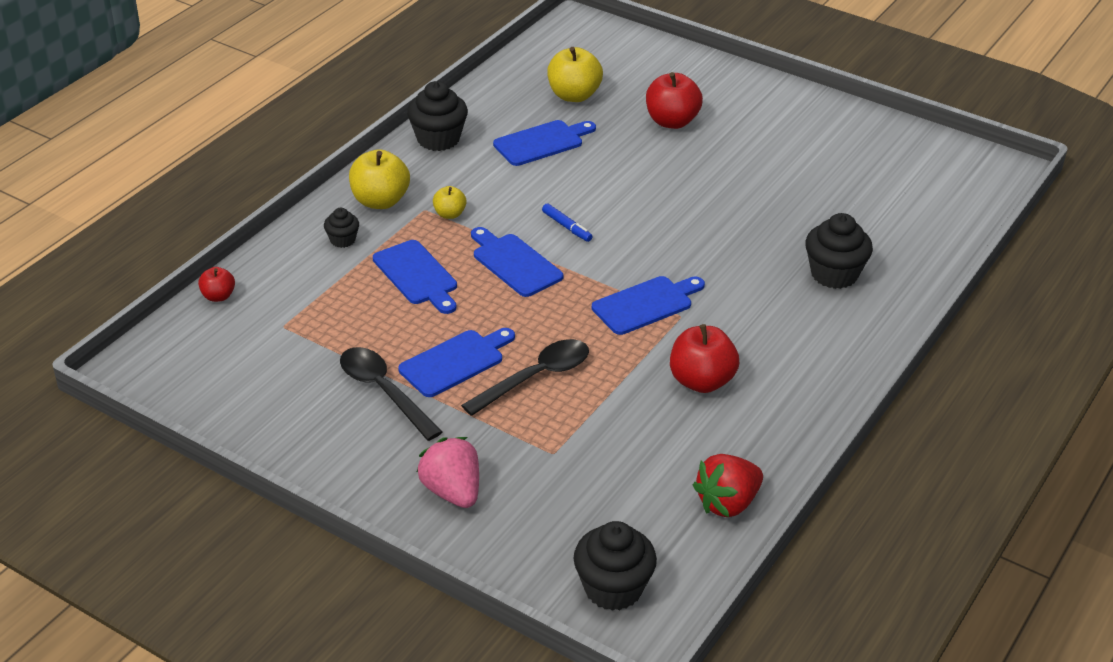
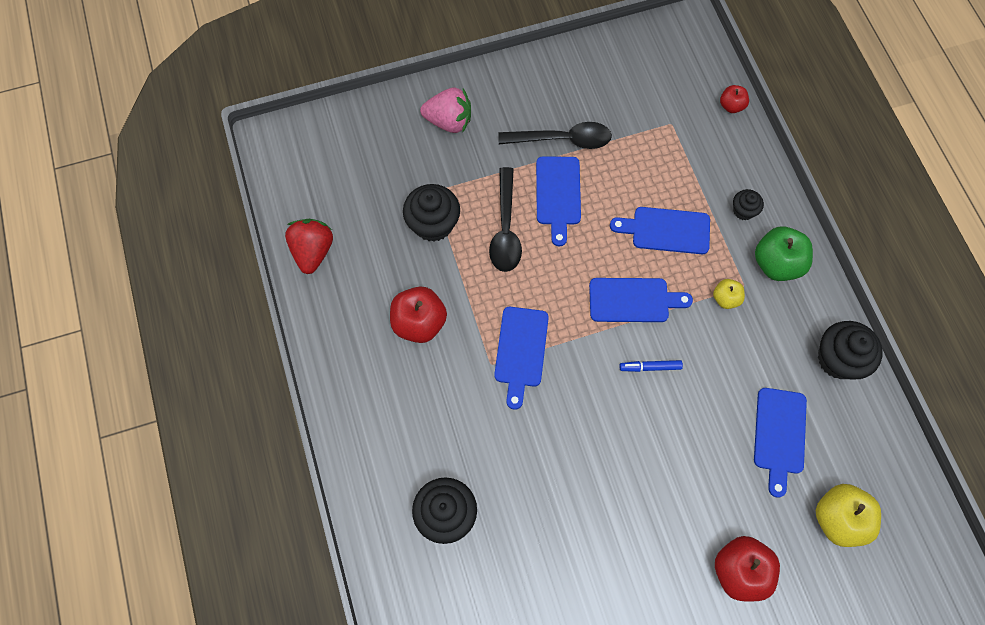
camera: 130 degrees right, 30 degrees up
yellow apple [349,149,410,209] -> green apple [755,226,813,281]
black cupcake [573,521,657,611] -> black cupcake moved to [403,184,460,242]

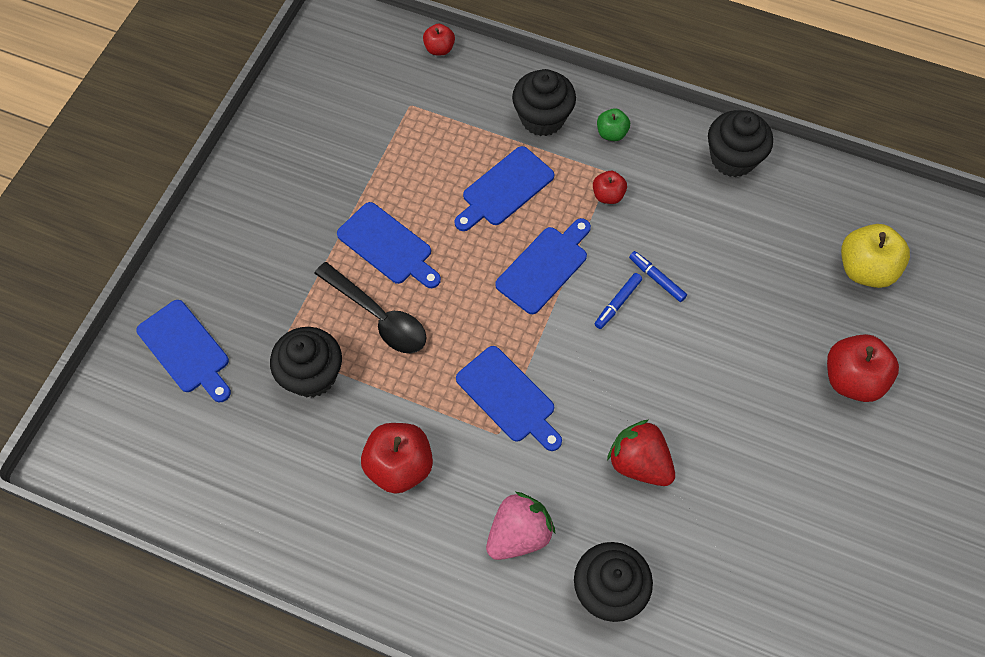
camera: 50 degrees left, 5 degrees down
red strawberry [285,219,333,274] -> red strawberry moved to [607,420,675,486]
pink strawberry [420,88,471,133] -> pink strawberry moved to [486,492,555,560]
black spoon [499,122,612,149] -> none
yellow apple [713,279,745,309] -> red apple [593,171,627,204]
black cupcake [733,189,764,220] -> black cupcake [512,69,576,136], size x1.84
blue cutting board [754,388,807,498] -> blue cutting board moved to [136,300,231,402]
green apple [755,226,813,281] -> green apple [597,108,630,141], size x0.55
none -> blue marker [629,251,687,302]

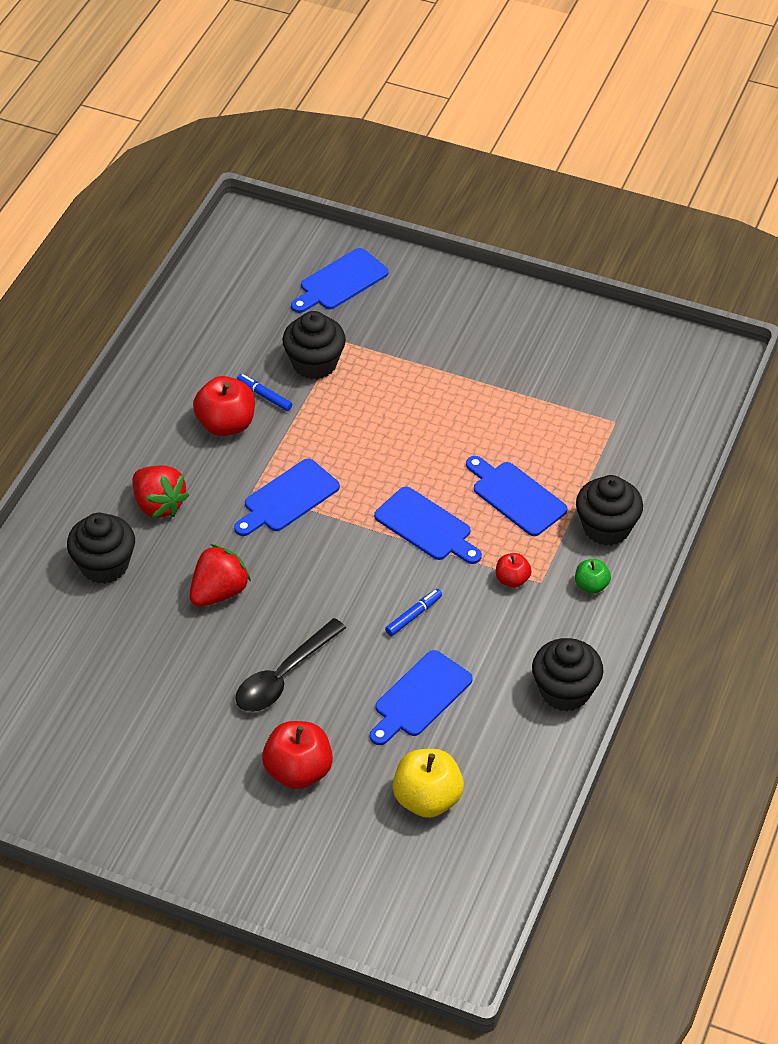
camera: 90 degrees right, 15 degrees down
black spoon [314,262,427,354] -> black spoon moved to [235,618,346,712]
blue cutting board [337,202,441,288] -> blue cutting board moved to [370,650,473,745]
red apple [423,23,455,55] -> none
pink strawberry [486,492,555,560] -> red strawberry [132,465,189,518]
blue marker [594,273,642,329] -> blue marker moved to [237,374,292,411]

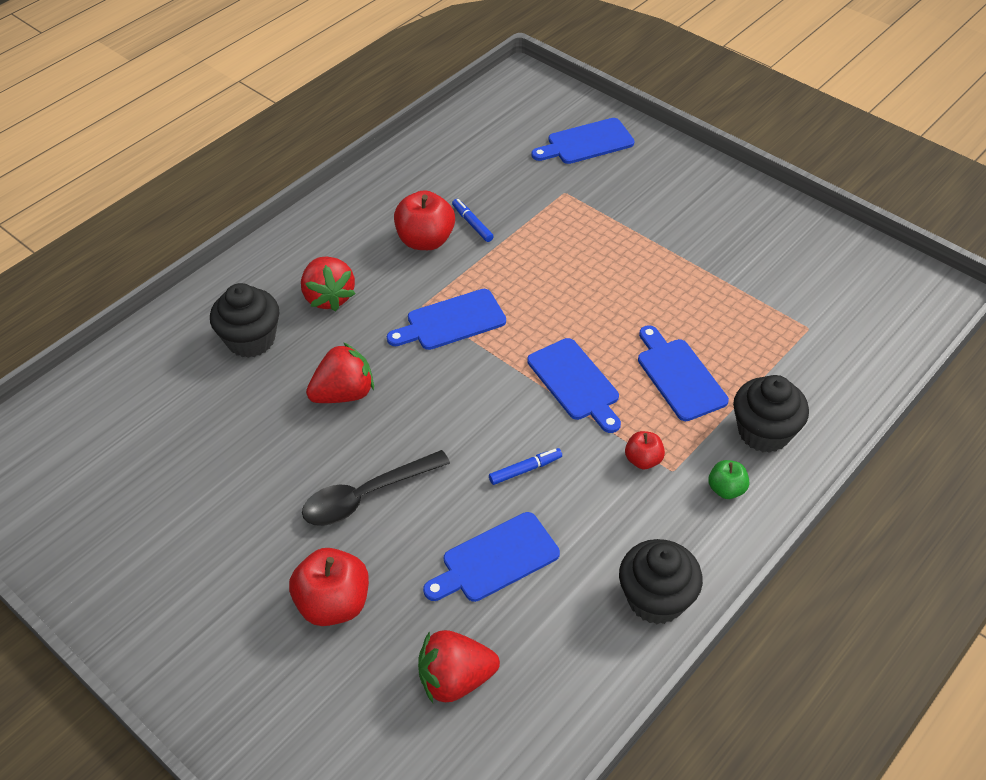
camera: 20 degrees right, 0 degrees up
black cupcake [282,311,346,379] -> none
yellow apple [393,749,464,818] -> red strawberry [418,630,500,703]

